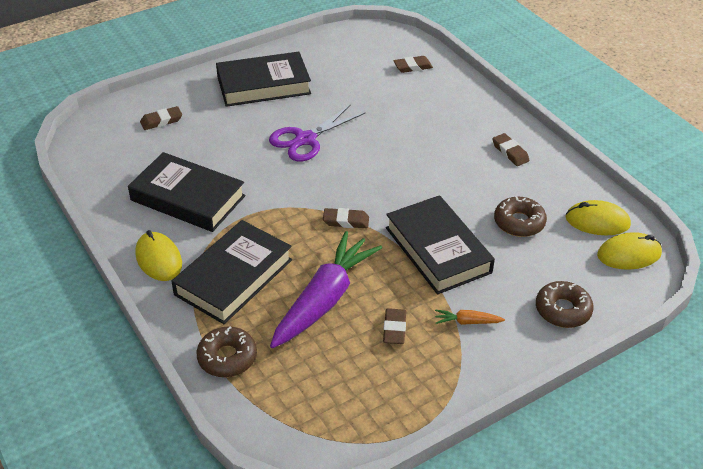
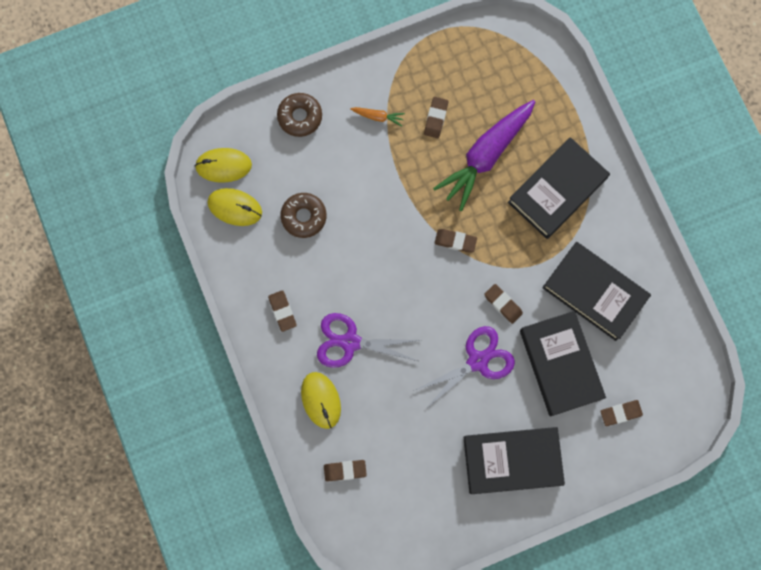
camera: 170 degrees left, 35 degrees up
yellow mouse [135,230,182,281] -> yellow mouse moved to [301,372,341,429]
brown donut [197,326,257,377] -> none
black book [386,195,495,294] -> black book moved to [520,311,606,416]
none -> purple scissors [317,313,419,368]
none -> brown eraser [484,284,523,324]

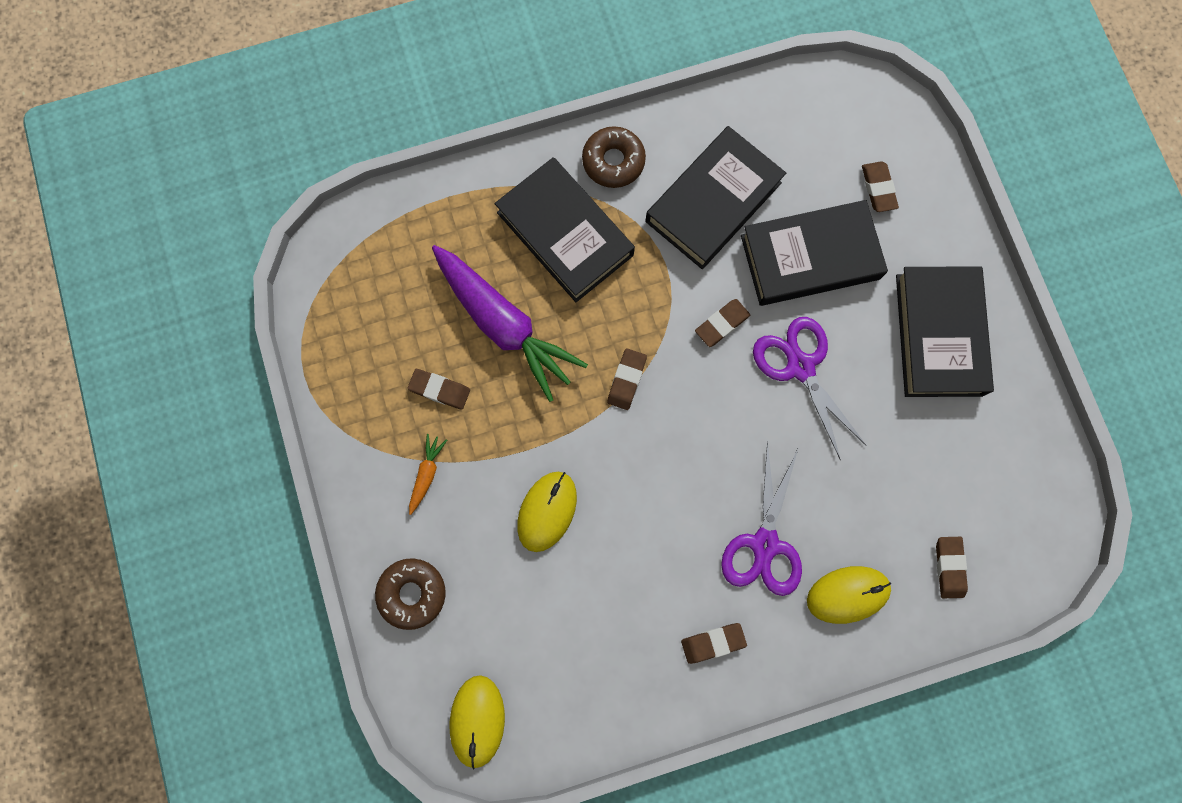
camera: 85 degrees left, 0 degrees up
yellow mouse [208,188,262,226] -> yellow mouse moved to [517,472,577,552]
brown donut [280,193,327,238] -> brown donut moved to [582,126,646,188]

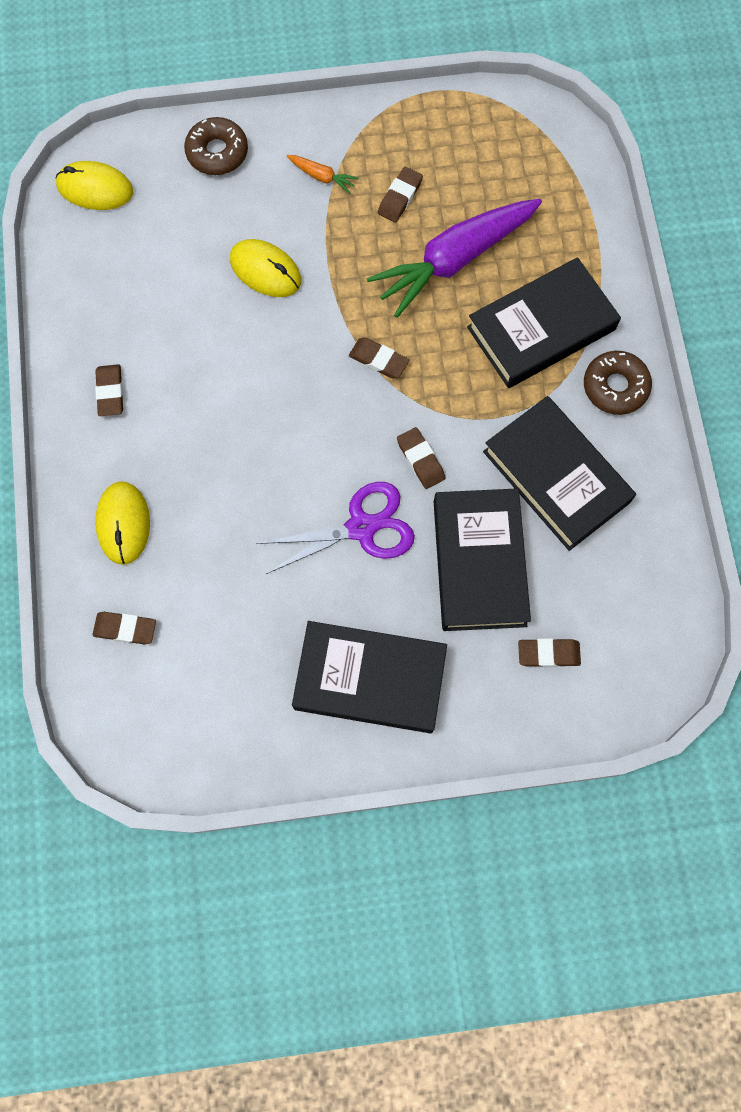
camera: 100 degrees right, 5 degrees down
purple scissors [721,441,802,596] -> none

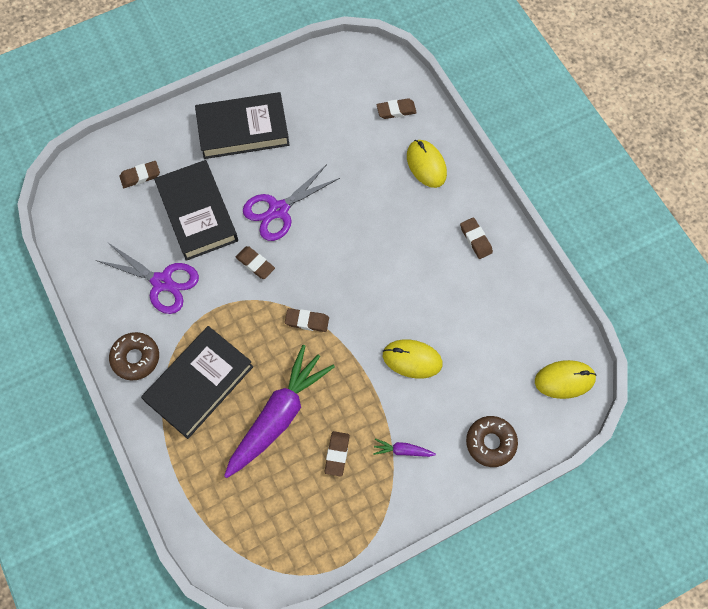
camera: 160 degrees right, 5 degrees down
orange carrot [287,155,359,194] -> purple carrot [373,438,436,457]
black book [483,396,636,551] -> purple scissors [96,242,199,314]

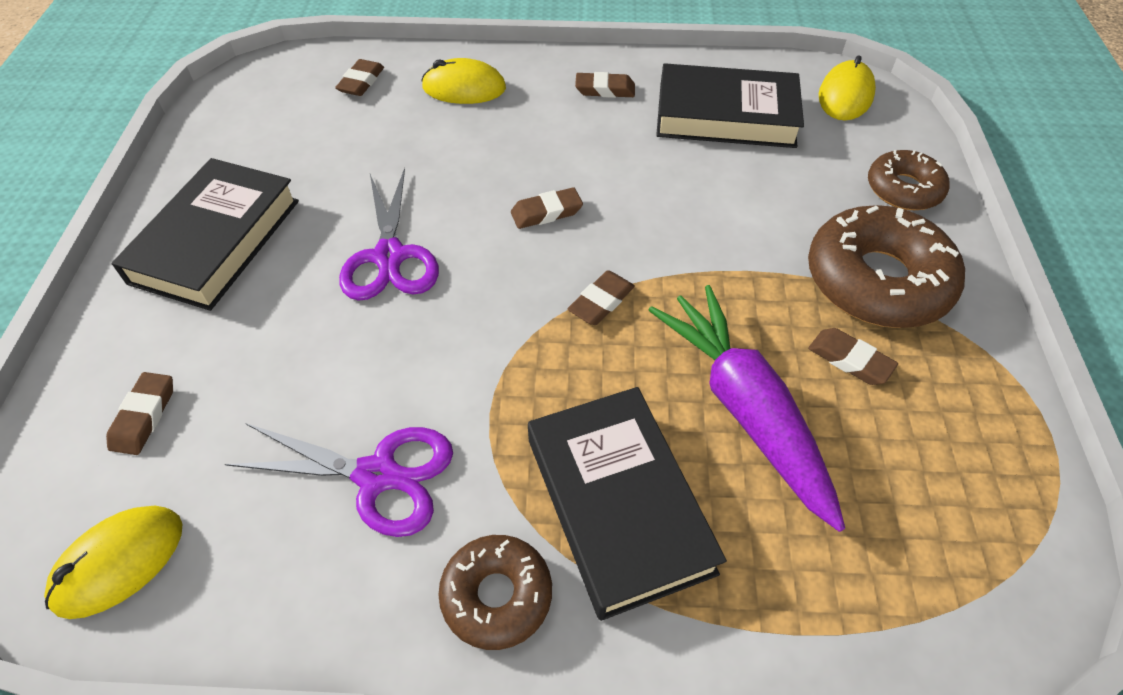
camera: 60 degrees left, 15 degrees down
purple scissors [96,242,199,314] -> purple scissors turned 45 degrees clockwise [225,423,453,537]
black book [154,160,238,261] -> black book moved to [656,63,804,148]
brown eraser [235,246,275,279] -> brown eraser moved to [511,187,583,229]
purple carrot [373,438,436,457] -> brown donut [808,205,965,328]
yellow mouse [383,339,443,378] -> yellow mouse moved to [44,506,183,619]

